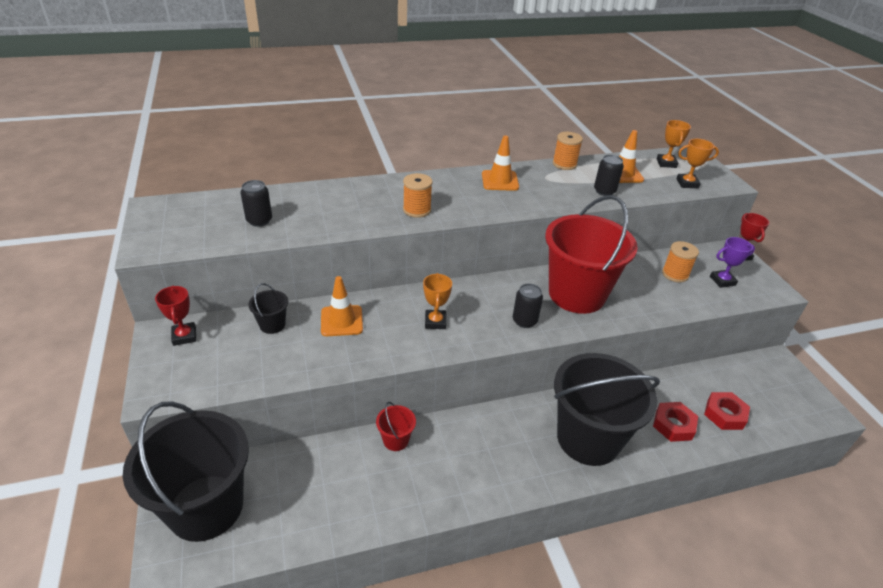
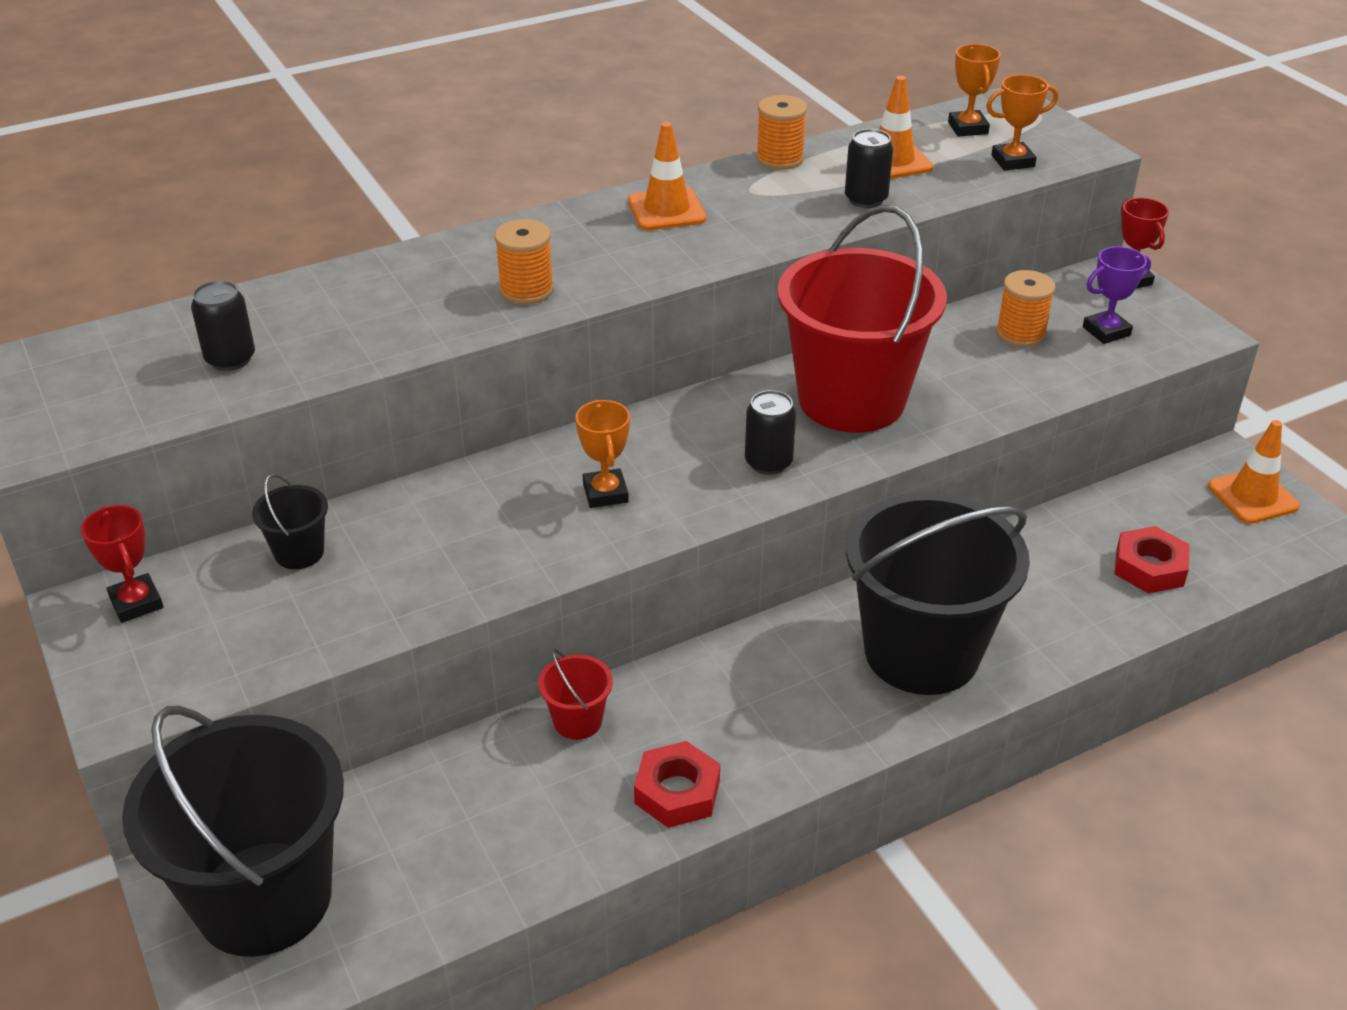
camera: 10 degrees left, 0 degrees up
orange traffic cone [321,276,363,336] -> orange traffic cone moved to [1208,420,1300,524]
red nut [653,402,698,442] -> red nut moved to [634,741,720,828]

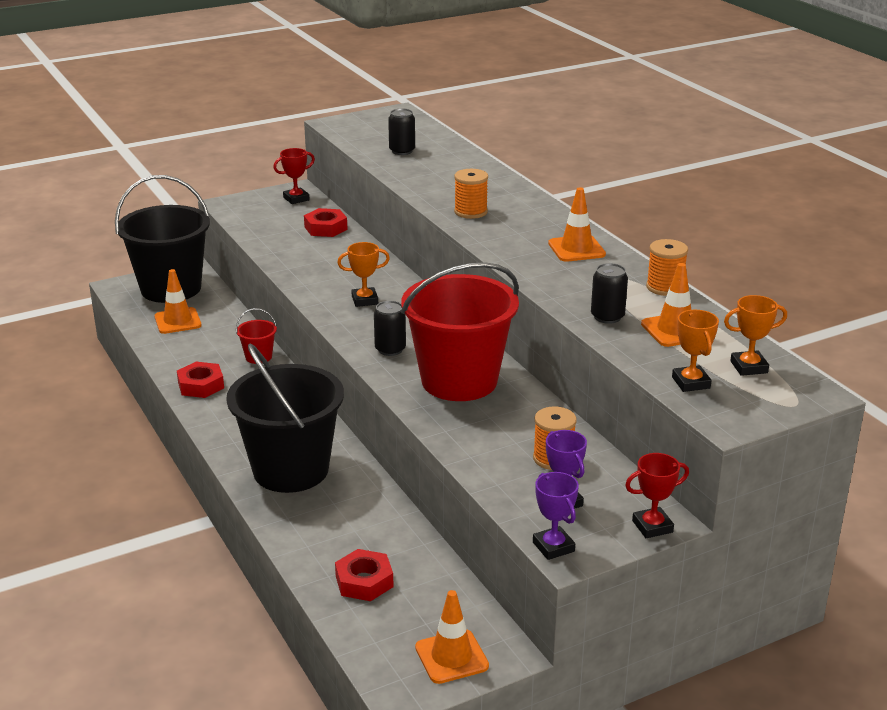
camera: 90 degrees right, 10 degrees down
black bucket [252,474,328,569] -> red nut [304,208,348,237]
none -> orange traffic cone [154,269,201,334]
none -> purple trophy [533,472,579,560]

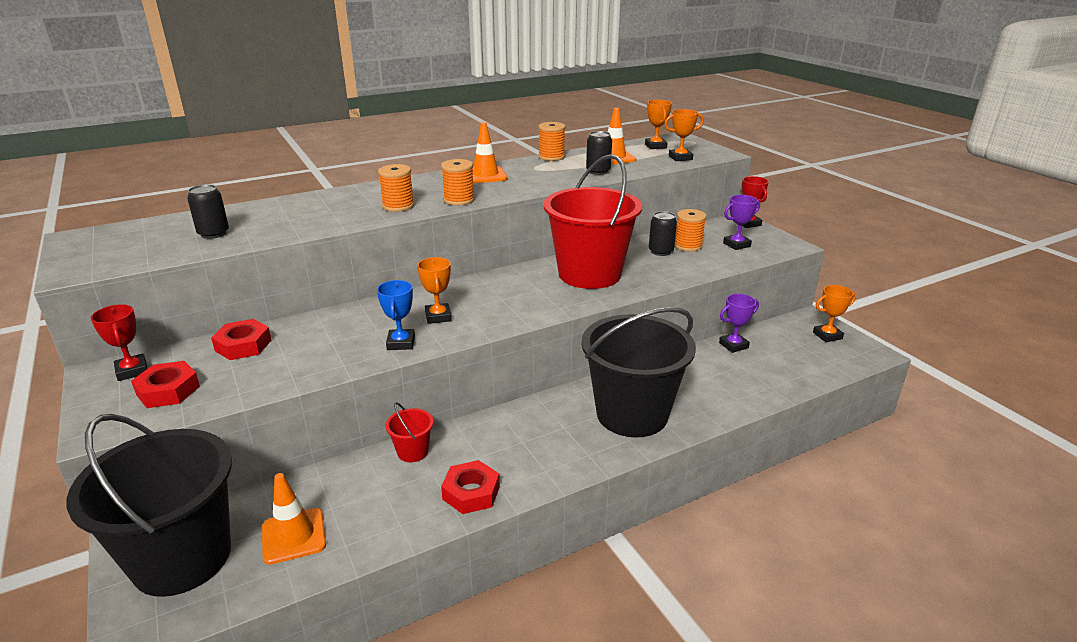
camera: 90 degrees left, 0 degrees up
red nut [335,549,394,601] -> red nut moved to [131,361,200,408]
black can [374,301,406,356] -> black can moved to [649,211,677,256]
orange traffic cone [415,590,489,684] -> orange trophy [813,285,856,342]
purple trophy [533,472,579,560] -> purple trophy moved to [719,294,759,353]
none -> blue trophy [377,280,415,350]
none -> orange spool [441,159,475,205]

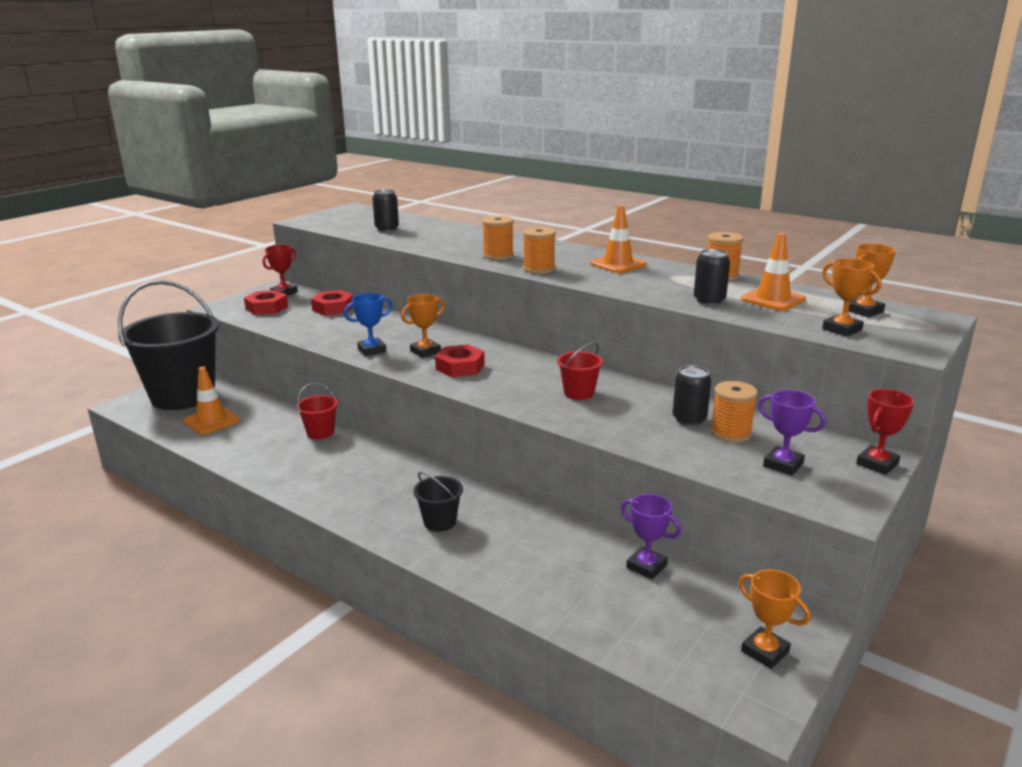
camera: 65 degrees right, 5 degrees down
red nut [441,460,500,514] -> red nut moved to [435,344,485,377]
red bucket [544,154,642,289] -> red bucket [557,342,603,400], size x0.40
black bucket [582,307,696,437] -> black bucket [413,472,463,532], size x0.40

